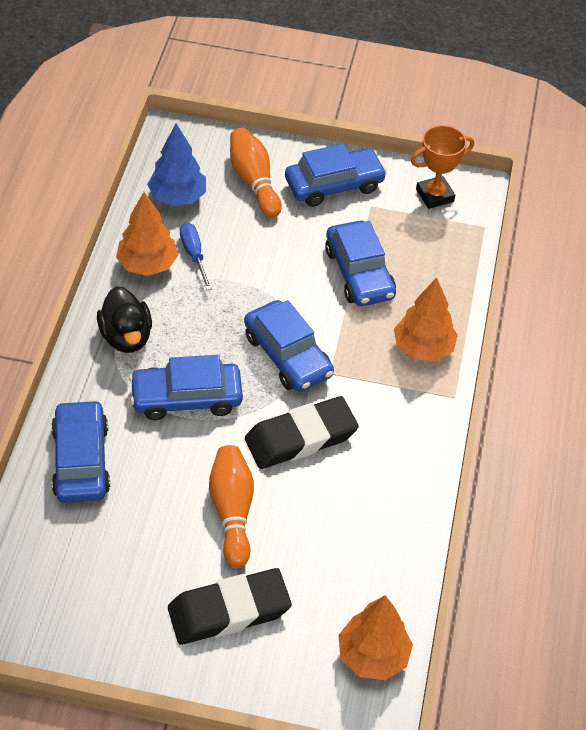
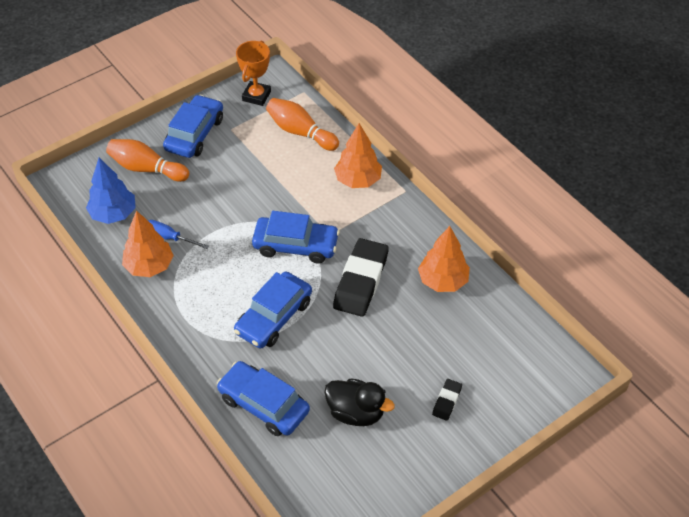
camera: 45 degrees left, 0 degrees up
black duck [97,286,152,353] -> black duck moved to [324,379,395,426]
black eraser [168,568,292,645] -> black eraser [432,379,462,421], size x0.47
orange bowling pin [209,445,254,568] -> orange bowling pin moved to [266,98,339,151]
blue car [325,221,396,306] -> none
orange tree [338,595,413,680] -> orange tree moved to [418,226,470,292]

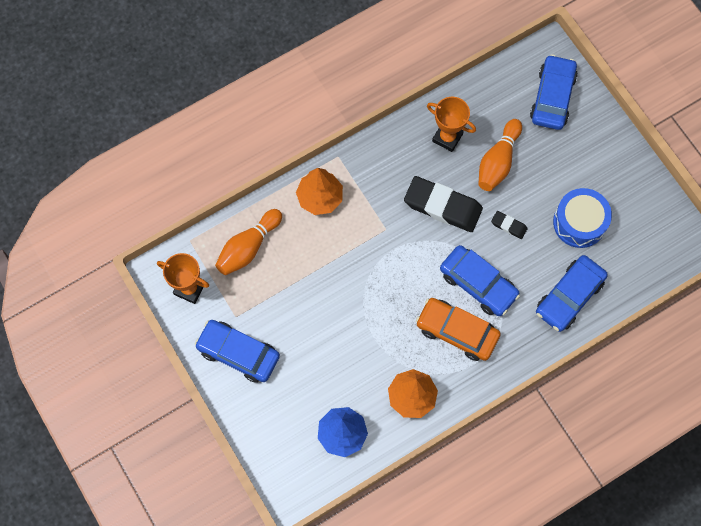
camera: 85 degrees left, 20 degrees up
orange bowling pin [106,139,189,182] -> orange bowling pin moved to [479,119,522,191]
blue screwdriver [148,220,209,249] -> none
blue car [252,211,340,264] -> blue car moved to [530,54,578,130]
black duck [324,379,395,426] -> blue drum [553,188,612,248]
orange tree [418,226,470,292] -> orange trophy [427,97,476,152]
black eraser [432,379,462,421] -> black eraser moved to [491,211,528,239]
none -> orange car [416,298,501,361]

